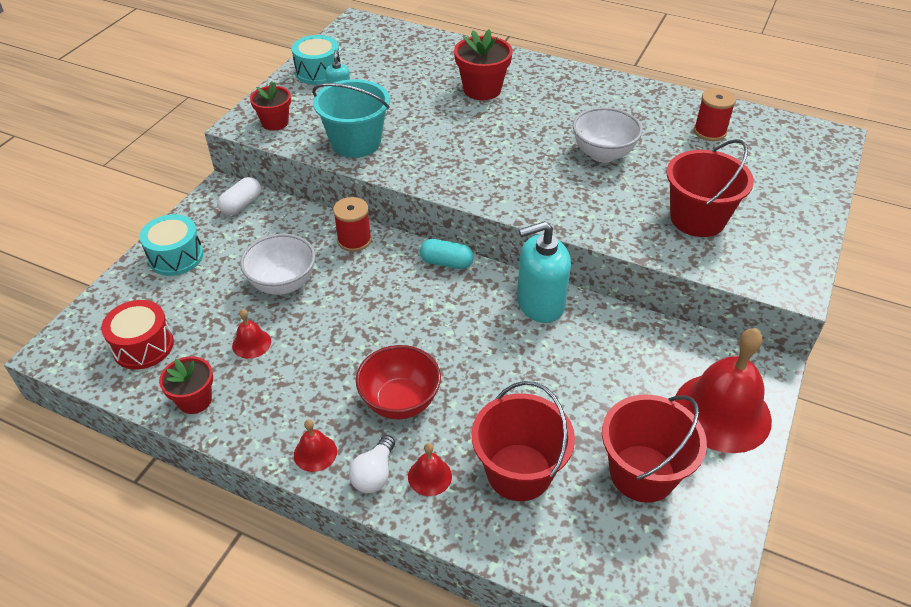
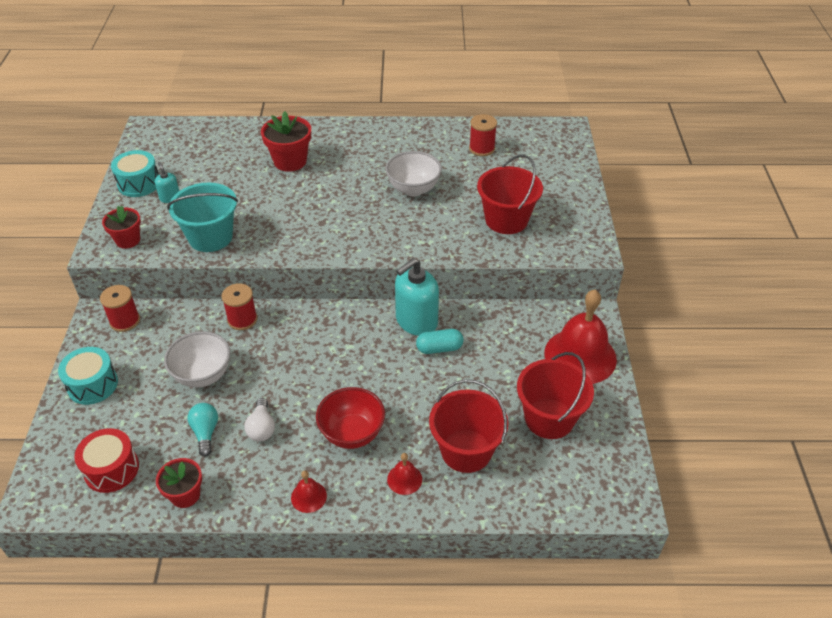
camera: 25 degrees left, 0 degrees up
white capsule [218,177,261,215] -> red spool [100,285,140,332]
red bell [232,309,271,359] -> turquoise light bulb [188,403,218,457]
white light bulb [349,435,395,493] -> white light bulb moved to [244,398,275,442]
turquoise capsule [420,239,474,269] -> turquoise capsule moved to [416,329,464,354]

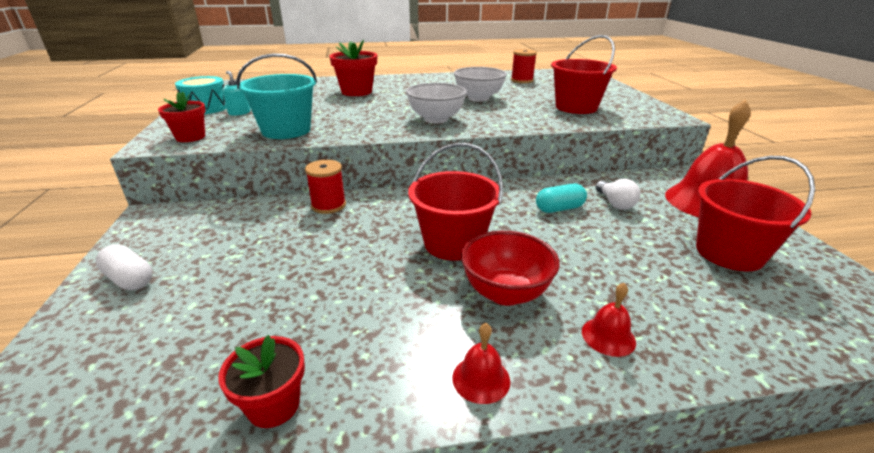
camera: 10 degrees left, 15 degrees down
turquoise drum [58,347,118,405] -> white capsule [96,245,152,290]
red drum [74,428,139,493] -> none
red spool [100,285,140,332] -> none
white bowl [164,331,231,388] -> white bowl moved to [406,83,467,123]
turquoise light bulb [188,403,218,457] -> none
white light bulb [244,398,275,442] -> white light bulb moved to [596,179,640,210]
turquoise soap dispenser [395,258,439,336] -> none
red bucket [429,379,508,473] -> red bucket moved to [408,143,503,261]

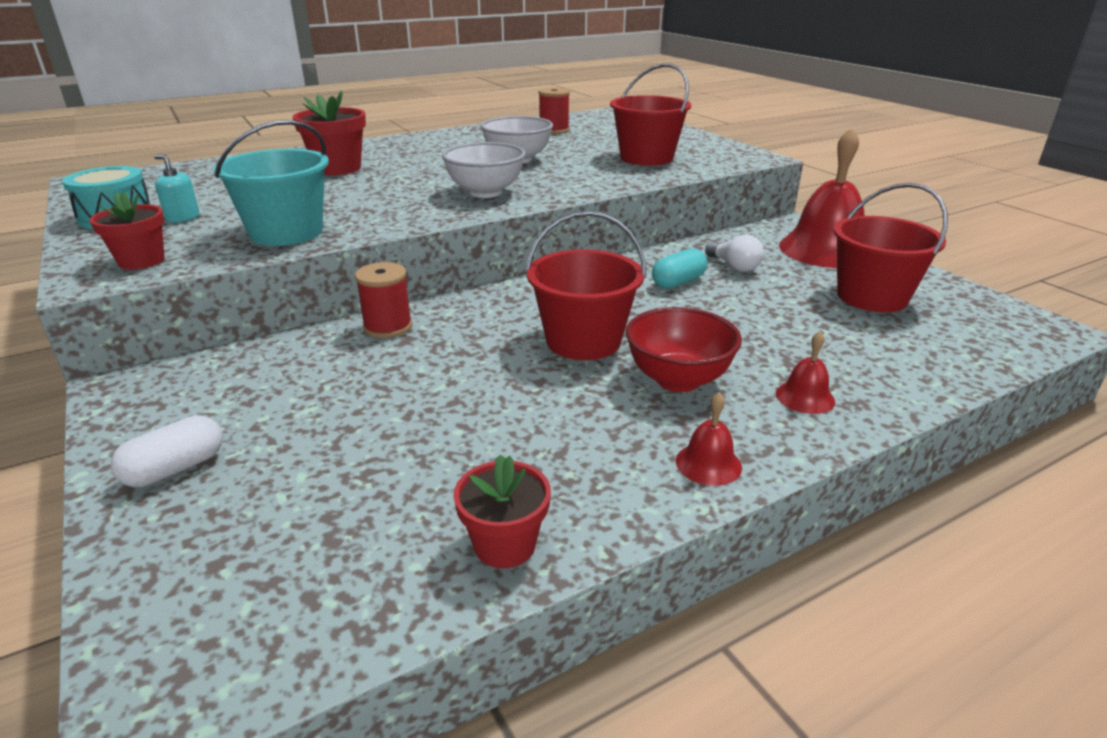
camera: 20 degrees left, 0 degrees up
white capsule [96,245,152,290] -> white capsule turned 60 degrees counterclockwise [111,415,223,487]

